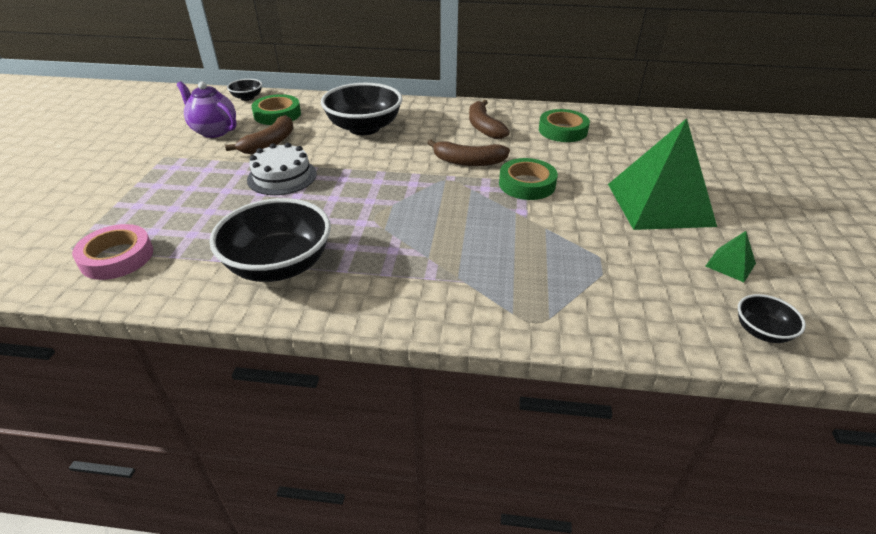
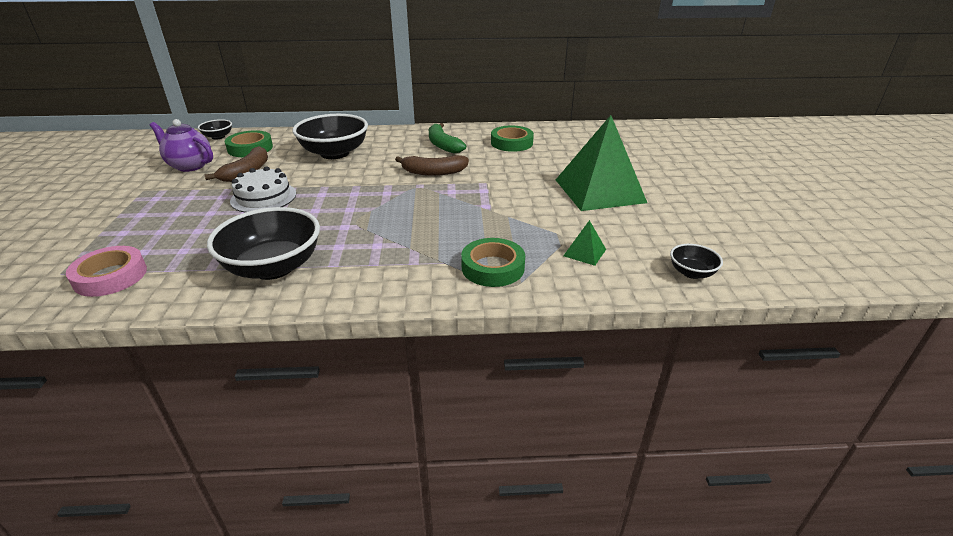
camera: 10 degrees left, 5 degrees down
brown banana [469,100,510,139] -> green banana [429,123,466,154]
green tape [499,158,558,200] -> green tape moved to [461,238,525,287]
green pyramid [705,231,756,282] -> green pyramid moved to [563,220,606,266]

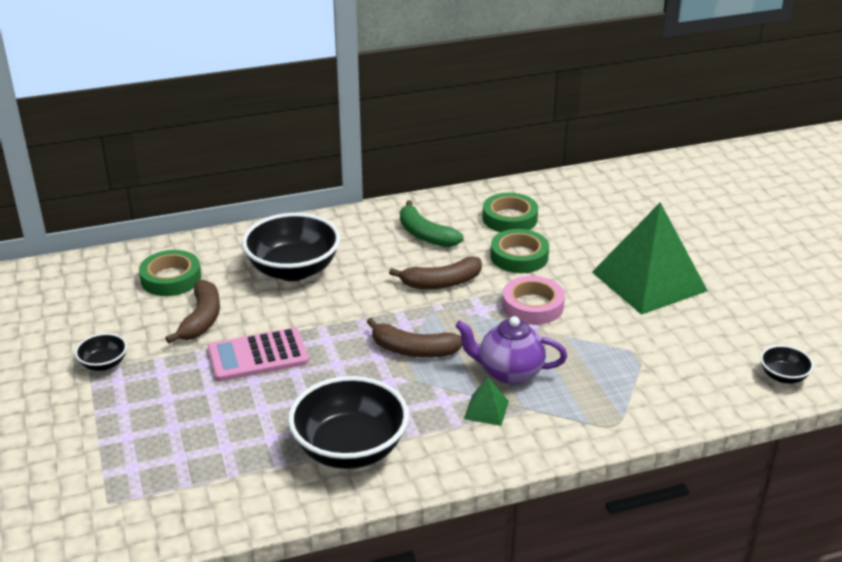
camera: 15 degrees left, 0 degrees up
pink tape [66,246,147,297] -> pink tape moved to [502,276,565,325]
purple teapot [150,119,213,172] -> purple teapot moved to [455,316,567,385]
black bowl [198,119,232,139] -> black bowl moved to [75,333,127,371]
white cake [230,166,296,212] -> pink calculator [208,328,309,381]
green tape [461,238,525,287] -> green tape moved to [490,229,549,273]
green pyramid [563,220,606,266] -> green pyramid moved to [464,377,509,426]
none -> brown banana [367,318,462,358]

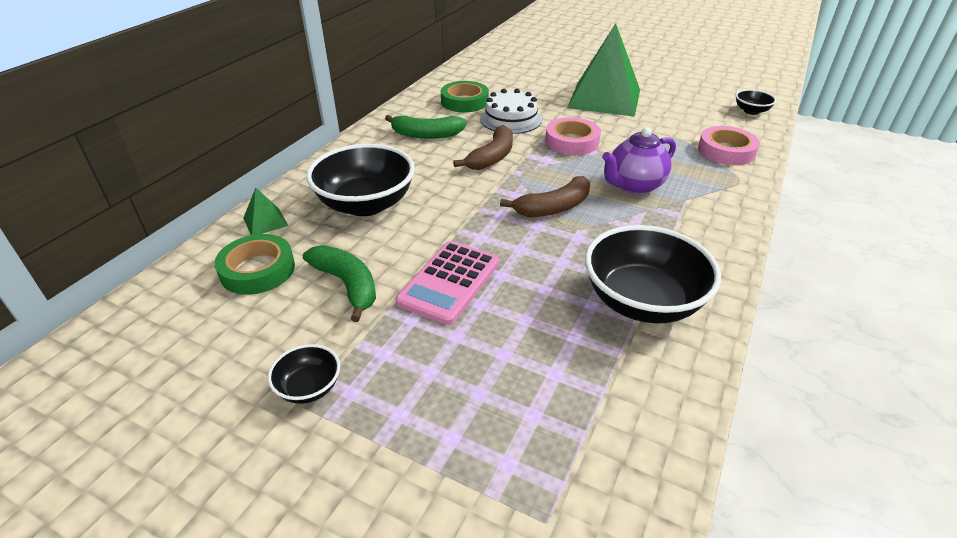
camera: 45 degrees left, 5 degrees up
brown banana [165,280,220,343] -> green banana [303,245,376,322]
green pyramid [464,377,509,426] -> green pyramid moved to [243,188,288,235]
green tape [490,229,549,273] -> white cake [480,89,542,134]
none -> pink tape [698,126,760,165]

